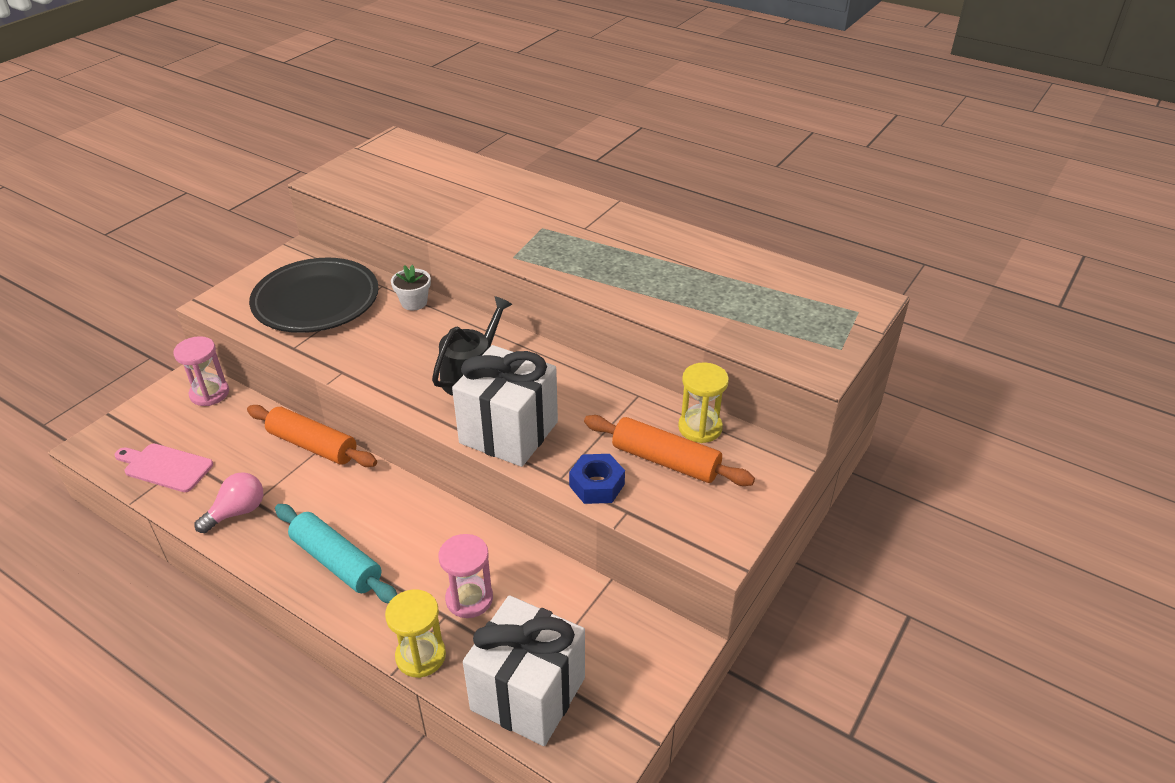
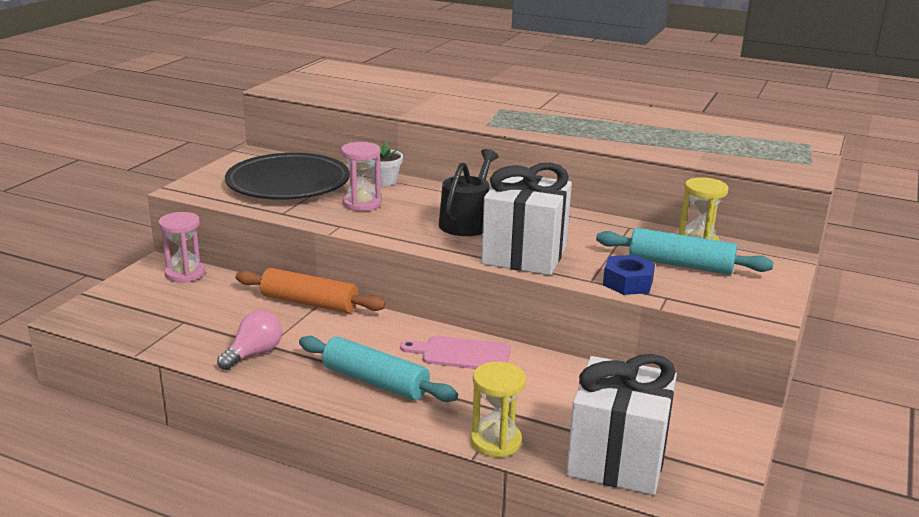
camera: 10 degrees left, 15 degrees down
pink cutting board [114,444,213,492] -> pink cutting board moved to [400,335,511,369]
pink hourglass [439,534,493,618] -> pink hourglass moved to [341,142,381,211]
orange rolling pin [584,415,755,486] -> turquoise rolling pin [596,228,774,275]

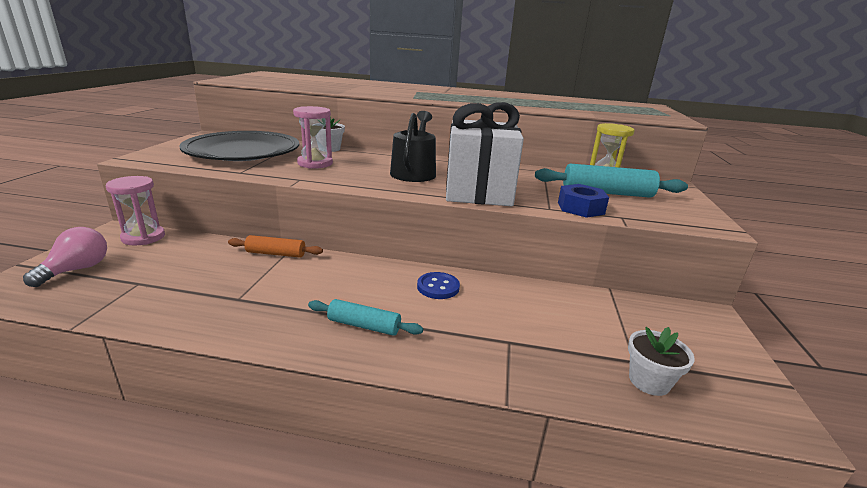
camera: 15 degrees left, 0 degrees up
pink light bulb [217,310,282,370] -> pink light bulb moved to [23,227,107,287]
orange rolling pin [236,268,386,313] -> orange rolling pin [228,235,323,258], size x0.61
turquoise rolling pin [299,336,458,402] -> turquoise rolling pin [308,299,423,336], size x0.61
pink cutting board [400,335,511,369] -> blue button [417,272,460,299]
yellow hourglass [471,362,526,457] -> none
white gift [566,354,677,495] -> white flower pot [628,327,695,396]

